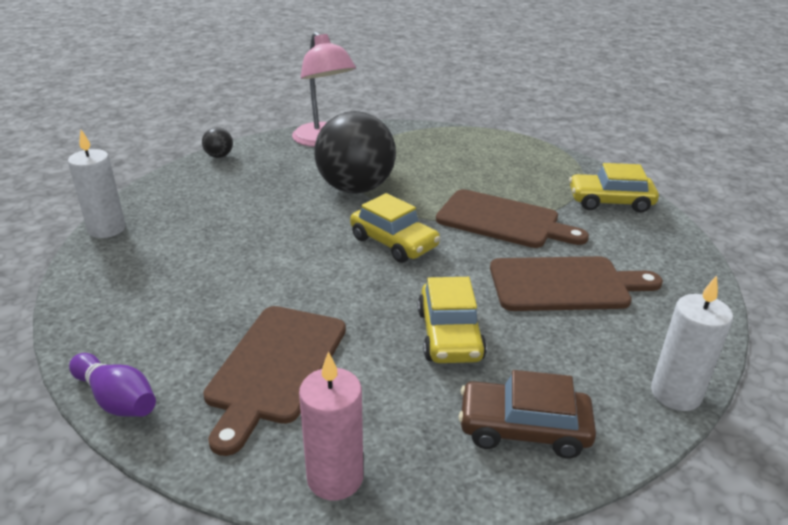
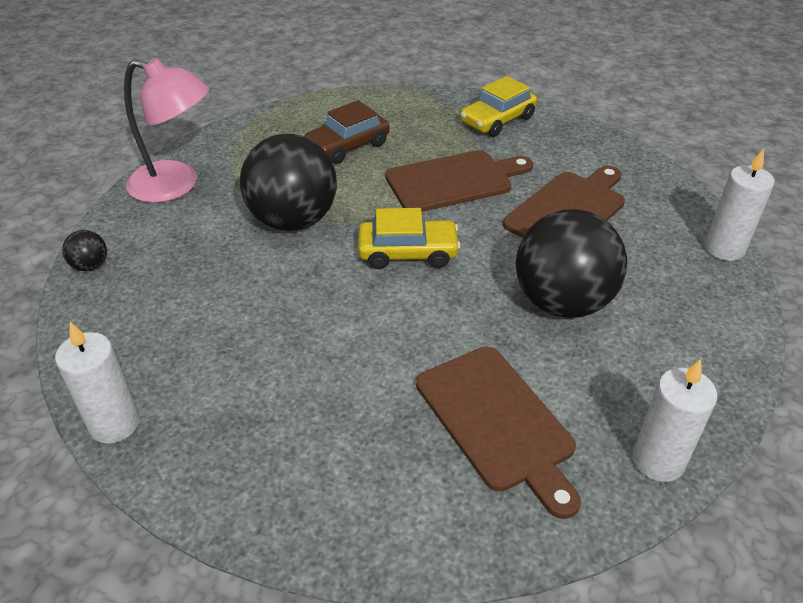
camera: 45 degrees left, 10 degrees up
purple bowling pin [69,353,156,417] -> none
pink candle [299,351,363,500] -> white candle [633,359,717,482]
yellow car [418,277,487,363] -> black ball [516,209,627,318]
brown car [458,370,596,458] -> brown car moved to [304,100,390,164]

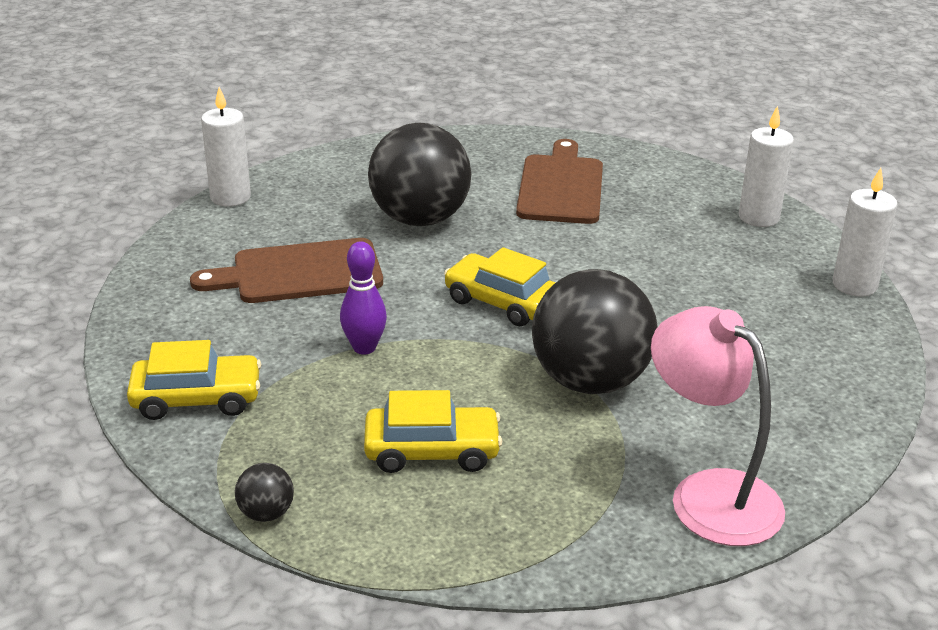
camera: 145 degrees left, 10 degrees down
black ball [62,230,107,271] -> black ball moved to [235,463,294,522]
brown car [304,100,390,164] -> yellow car [364,390,502,473]
brown cutting board [385,150,533,212] -> purple bowling pin [340,241,387,355]
white candle [633,359,717,482] -> white candle moved to [739,106,794,227]

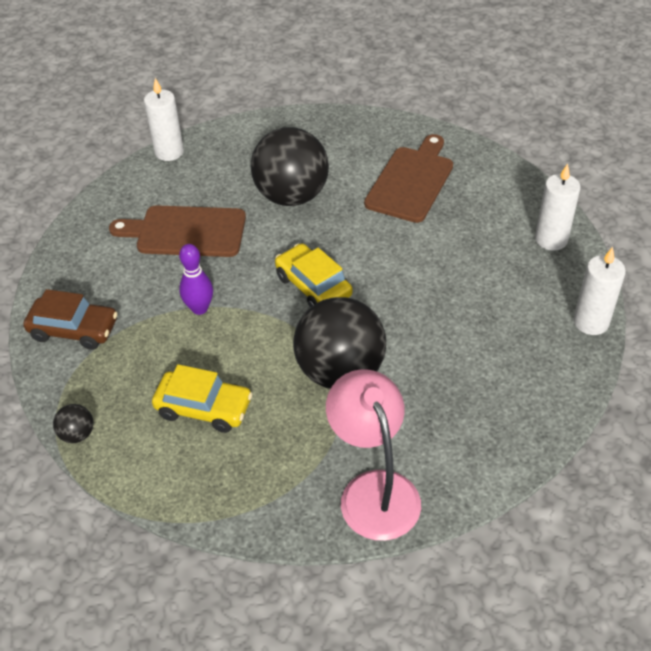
camera: 20 degrees right, 15 degrees up
yellow car [127,340,262,420] -> brown car [23,289,118,350]

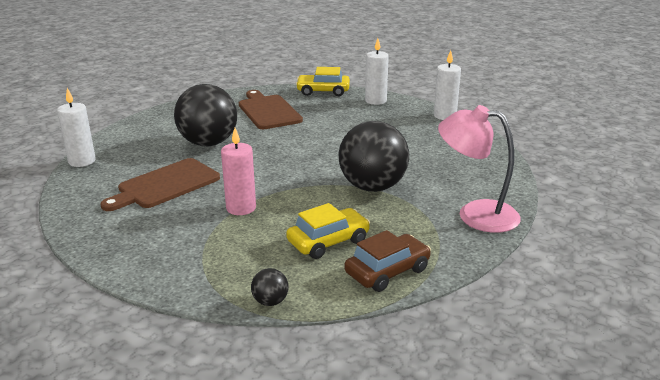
camera: 50 degrees left, 20 degrees down
brown car [23,289,118,350] -> brown car moved to [344,230,431,292]
purple bowling pin [179,244,213,315] -> pink candle [221,128,256,215]
yellow car [275,243,353,307] -> yellow car moved to [296,67,350,96]

